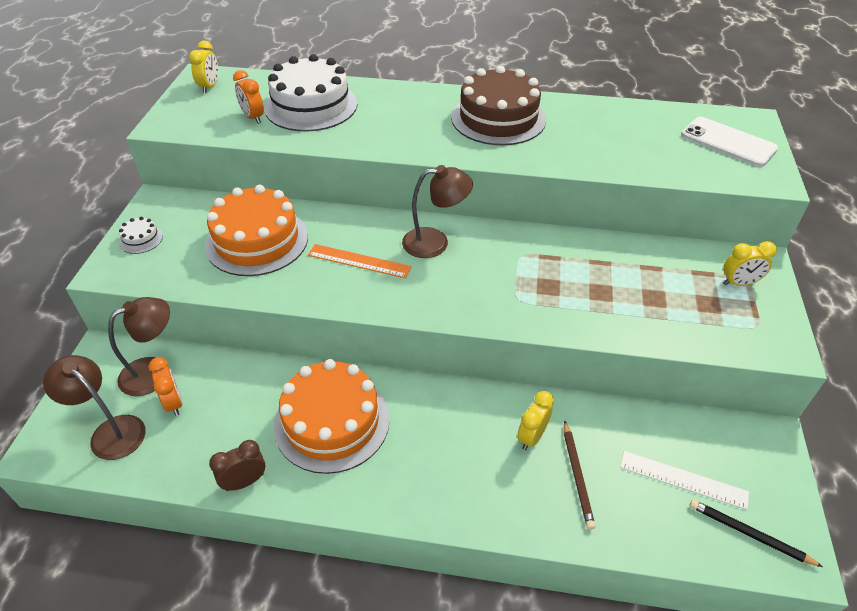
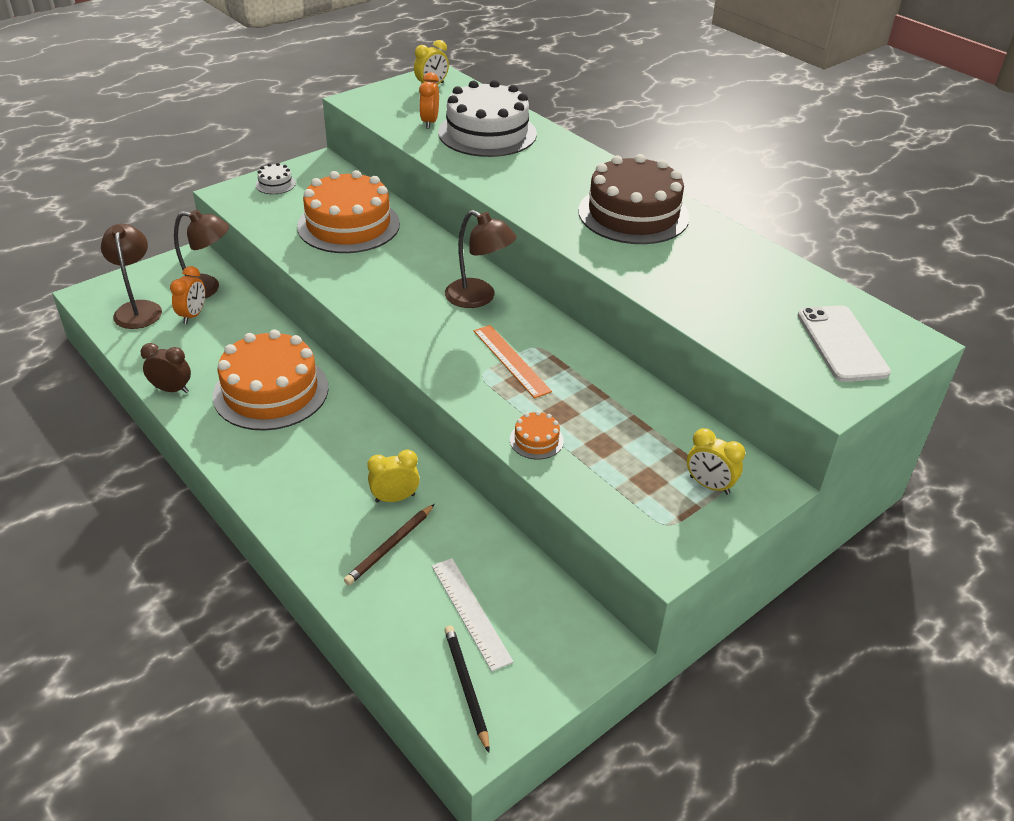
camera: 40 degrees right, 5 degrees down
orange ruler [308,244,412,278] -> orange ruler moved to [474,325,552,399]
none -> orange cake [510,411,564,459]

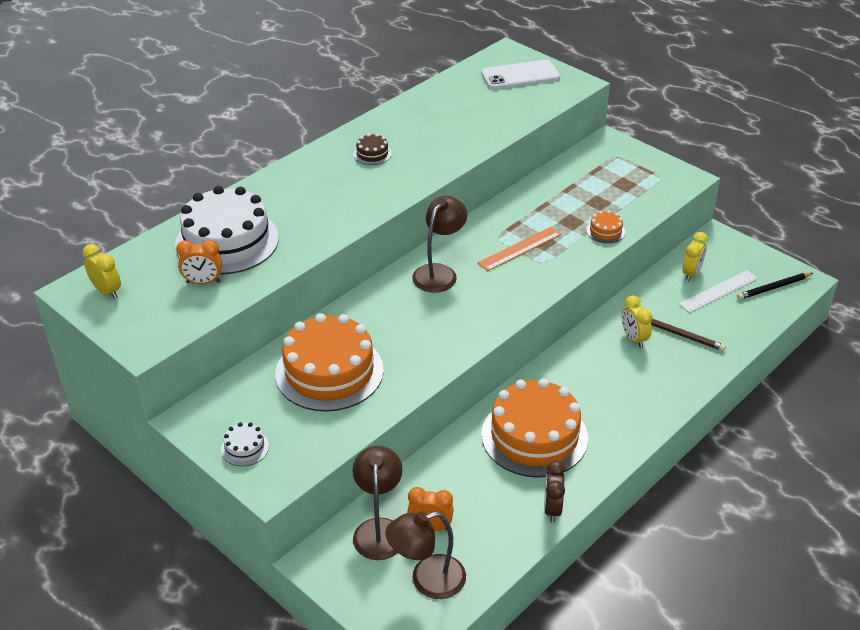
camera: 95 degrees left, 0 degrees up
brown cake [578,154,690,244] -> brown cake [353,133,392,165], size x0.41
yellow clock [687,428,745,495] -> yellow clock moved to [682,232,708,281]

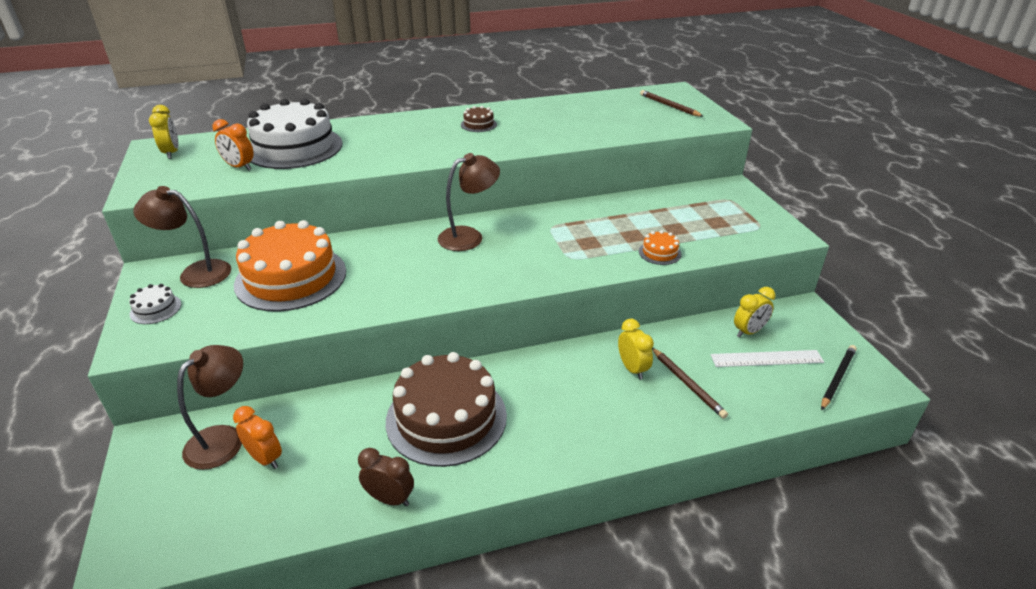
camera: 30 degrees right, 5 degrees down
brown lamp [386,511,466,599] -> brown lamp moved to [133,186,231,288]
orange ruler [478,227,561,271] -> none
white phone [481,60,560,89] -> brown pencil [640,90,704,117]
orange cake [481,378,588,478] -> brown cake [386,352,507,467]
brown clock [544,461,566,522] -> brown clock turned 75 degrees clockwise [358,448,414,506]
yellow clock [622,295,653,348] -> yellow clock turned 150 degrees clockwise [618,319,654,380]
black pencil [737,273,813,300] -> black pencil turned 120 degrees clockwise [821,345,857,410]

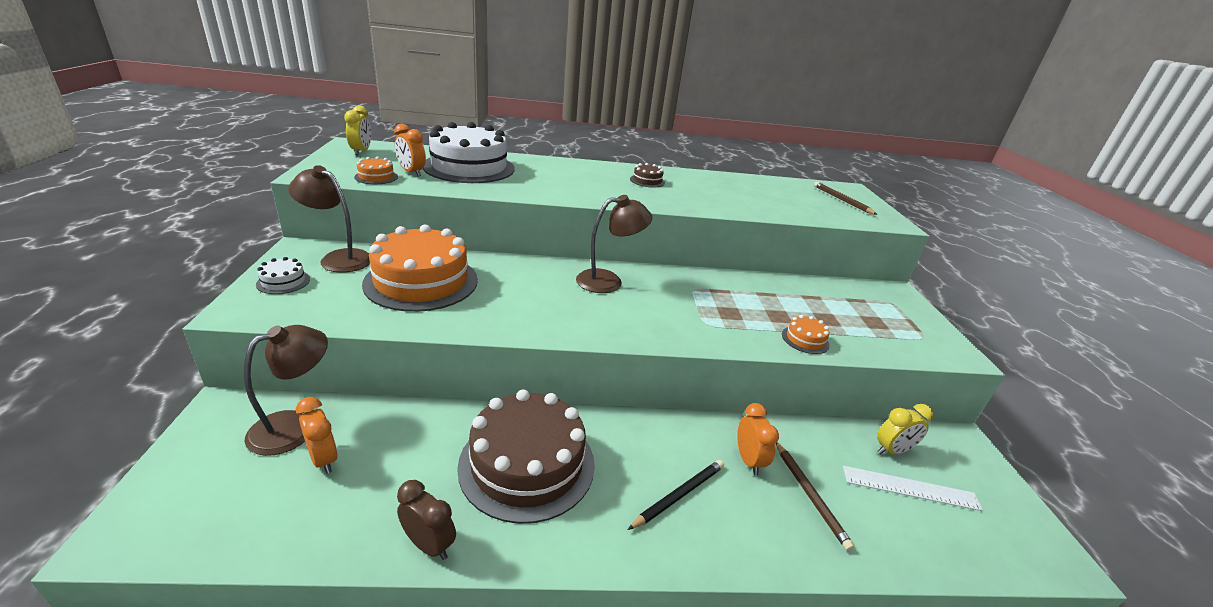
camera: 10 degrees right, 5 degrees down
yellow clock [618,319,654,380] -> orange clock [737,403,779,475]
black pencil [821,345,857,410] -> black pencil moved to [627,460,724,530]
none -> orange cake [354,156,398,184]

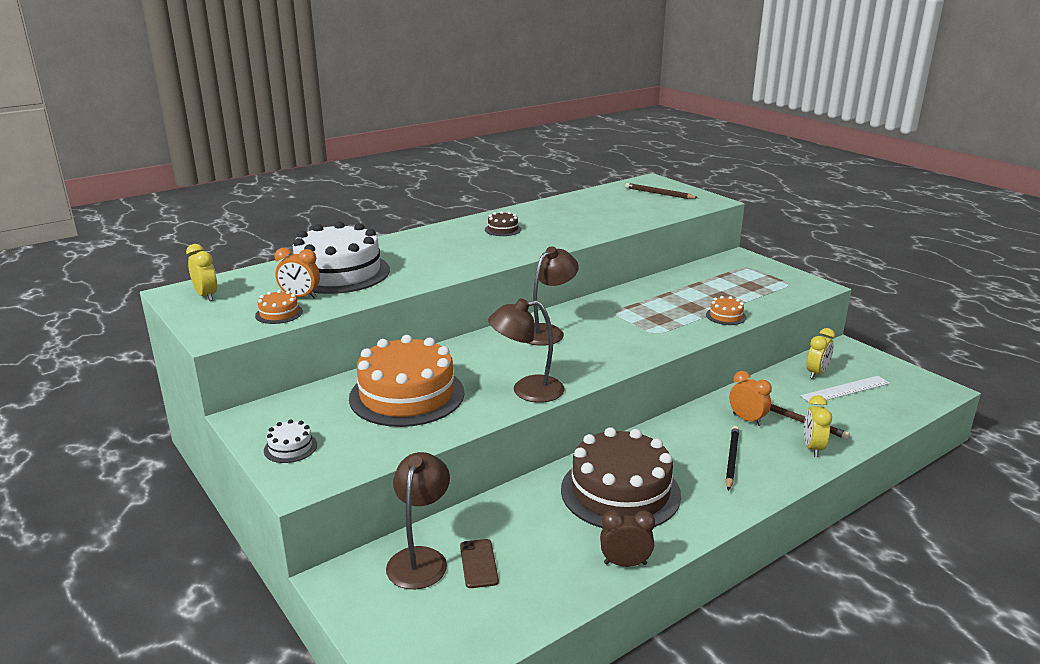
camera: 30 degrees left, 5 degrees down
brown lamp [289,165,370,273] -> brown lamp moved to [488,298,565,403]
orange clock [296,397,338,474] -> brown phone [460,539,499,588]
none -> yellow clock [804,395,832,457]

